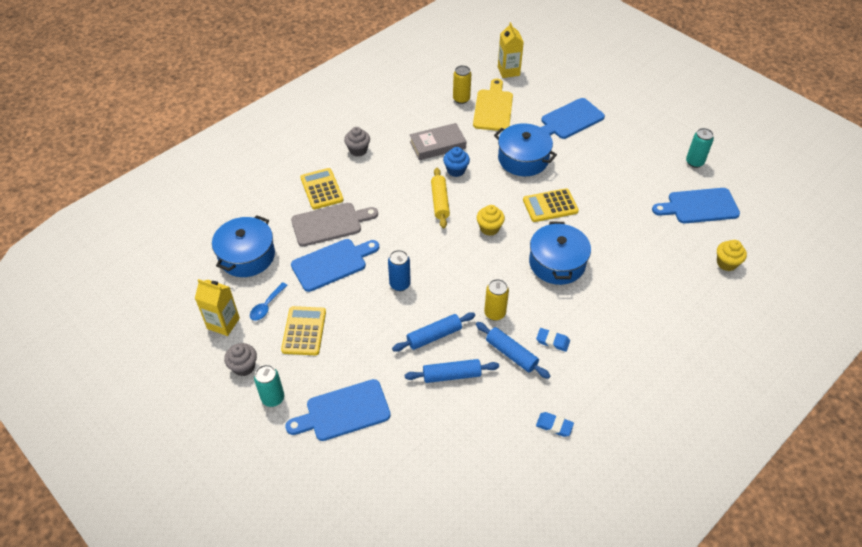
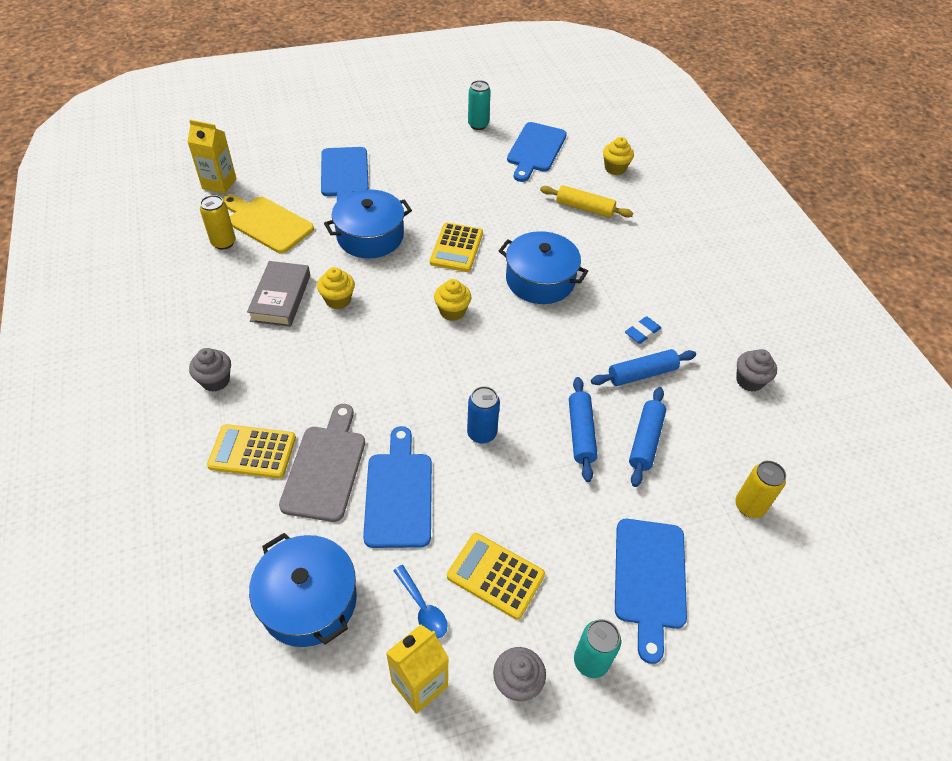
camera: 65 degrees left, 0 degrees up
yellow rolling pin [431,168,450,228] -> yellow rolling pin moved to [540,185,633,218]
blue cupcake [443,147,470,177] -> yellow cupcake [317,267,355,309]
yellow can [484,279,509,321] -> yellow can moved to [735,461,786,518]
blue eraser [536,412,574,437] -> grey cupcake [736,349,777,392]

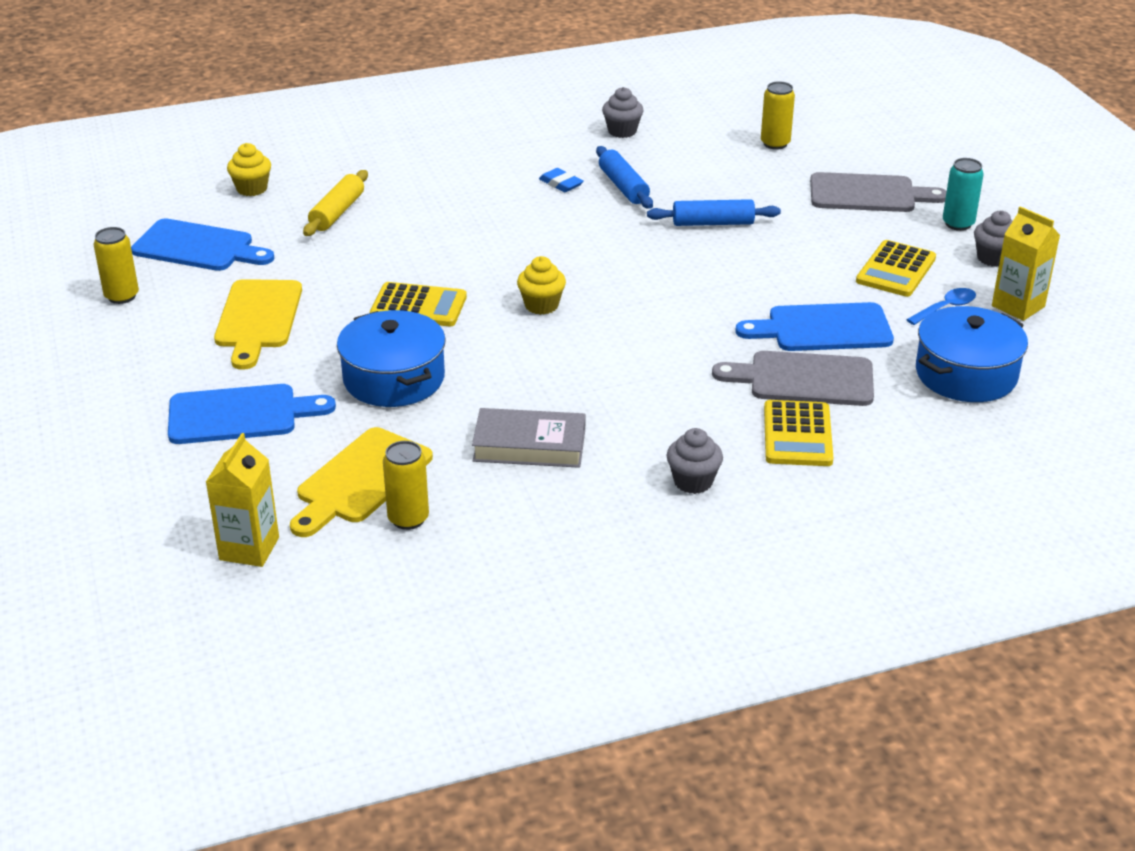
camera: 90 degrees left, 15 degrees down
yellow cupcake [317,267,355,309] -> none
blue can [467,386,500,444] -> none
turquoise can [468,80,491,130] -> yellow can [93,227,139,304]
blue pot [499,231,588,304] -> none
blue cutting board [615,519,687,664] -> grey cutting board [810,172,947,212]
blue rolling pin [629,387,666,487] -> none
none -> yellow cutting board [214,279,302,370]

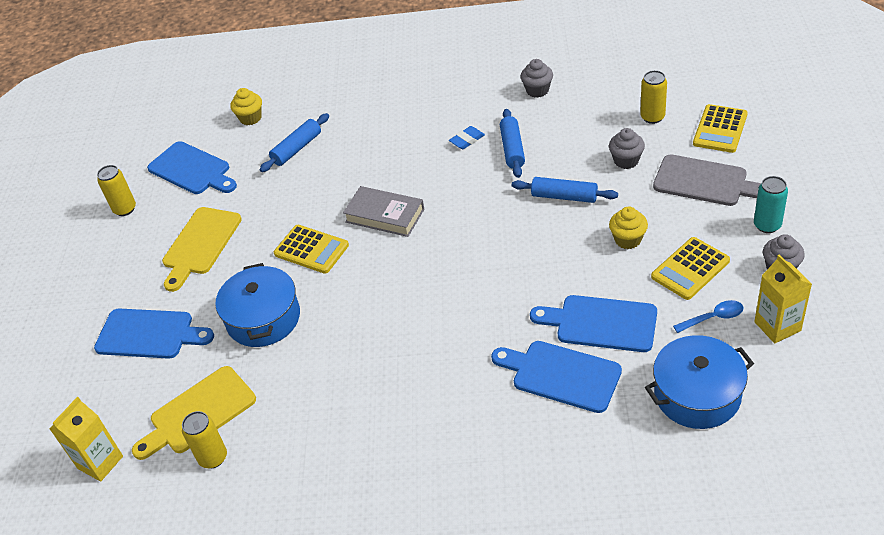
camera: 25 degrees right, 10 degrees up
yellow rolling pin [303,170,368,236] -> blue rolling pin [260,113,329,172]
grey book [472,408,585,468] -> grey book moved to [343,186,424,237]
yellow cupcake [517,256,566,315] -> yellow cupcake moved to [609,207,648,249]
blue eraser [539,168,584,192] -> blue eraser turned 75 degrees clockwise [449,126,485,149]
grey cupcake [667,428,723,494] -> grey cupcake moved to [609,128,645,169]
grey cutting board [712,351,874,406] -> blue cutting board [491,341,622,413]
yellow calculator [764,400,833,466] -> yellow calculator moved to [693,104,748,153]

